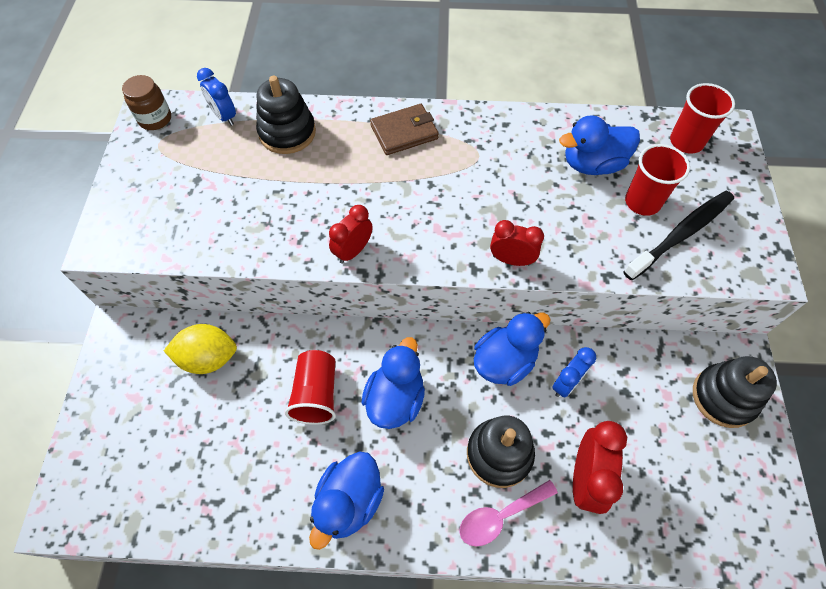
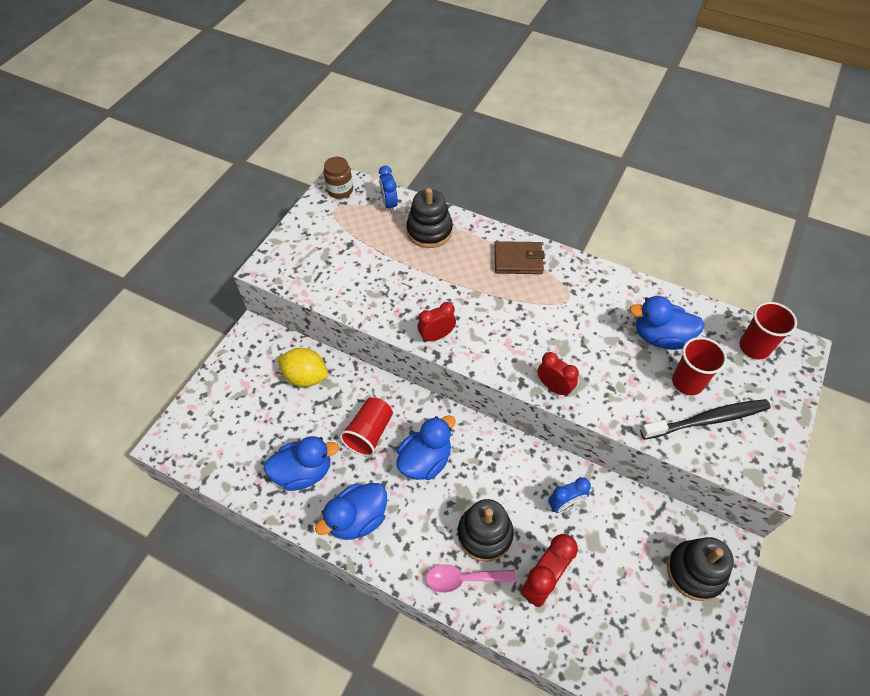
camera: 25 degrees right, 5 degrees down
blue duck [474,312,550,386] -> blue duck moved to [263,436,339,491]

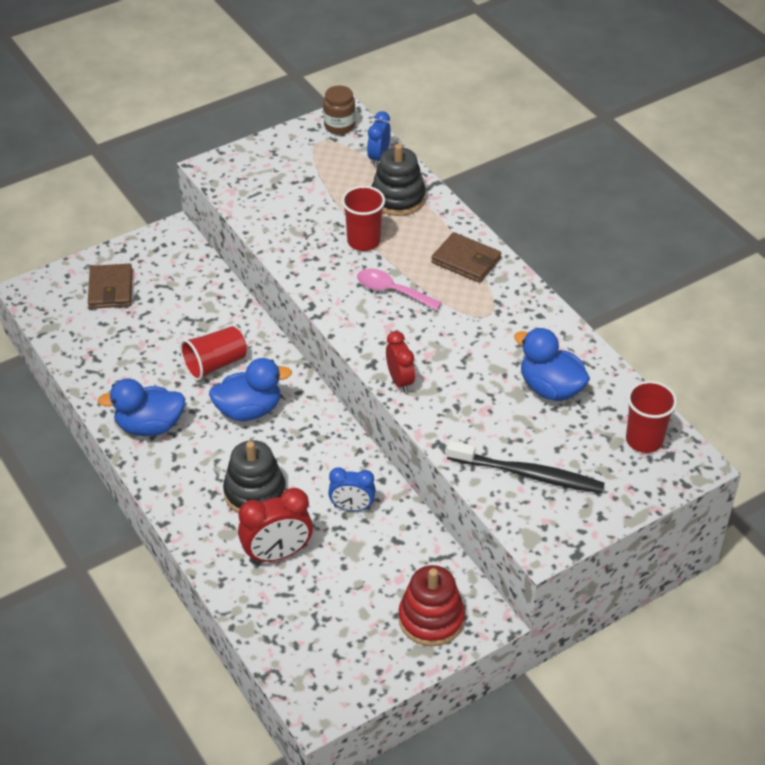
camera: 30 degrees right, 10 degrees down
blue duck [263,436,339,491] -> none
yellow lemon [277,348,328,387] -> none
red clock [417,302,456,342] -> none
pink spoon [425,565,516,593] -> pink spoon moved to [357,269,442,310]
black stacking toy [667,537,734,601] -> red stacking toy [398,565,465,646]
red cup [672,337,727,395] -> red cup moved to [342,186,385,251]
none -> brown wallet [88,264,132,309]

